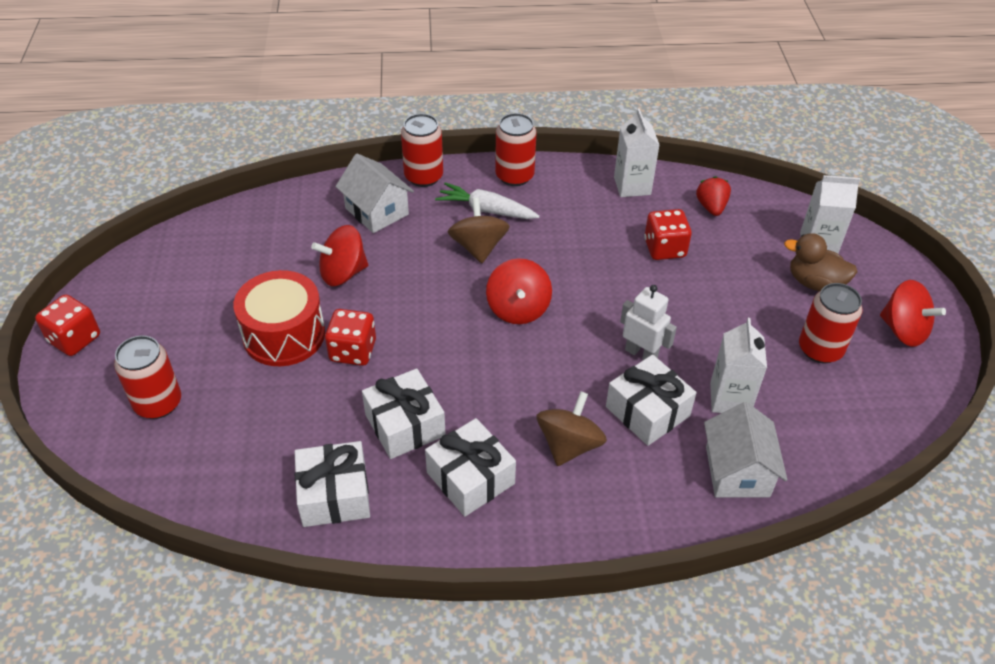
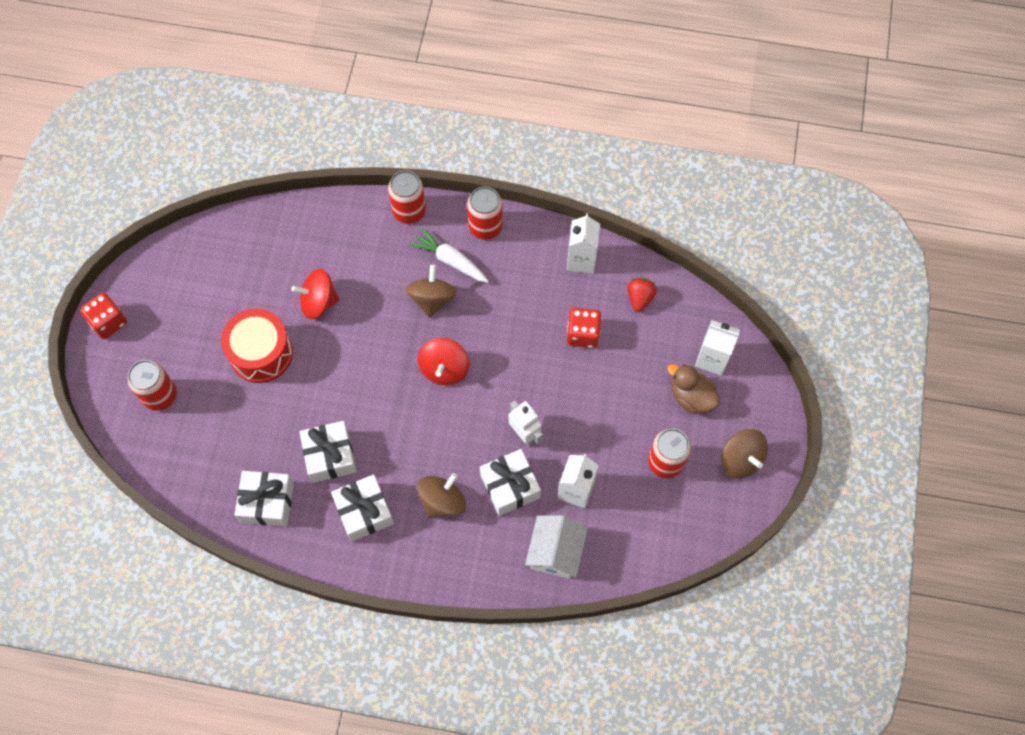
camera: 15 degrees right, 20 degrees up
red dice [325,309,376,366] -> none
white house [335,154,414,233] -> none
red spinning top [880,280,946,347] -> brown spinning top [721,429,768,479]

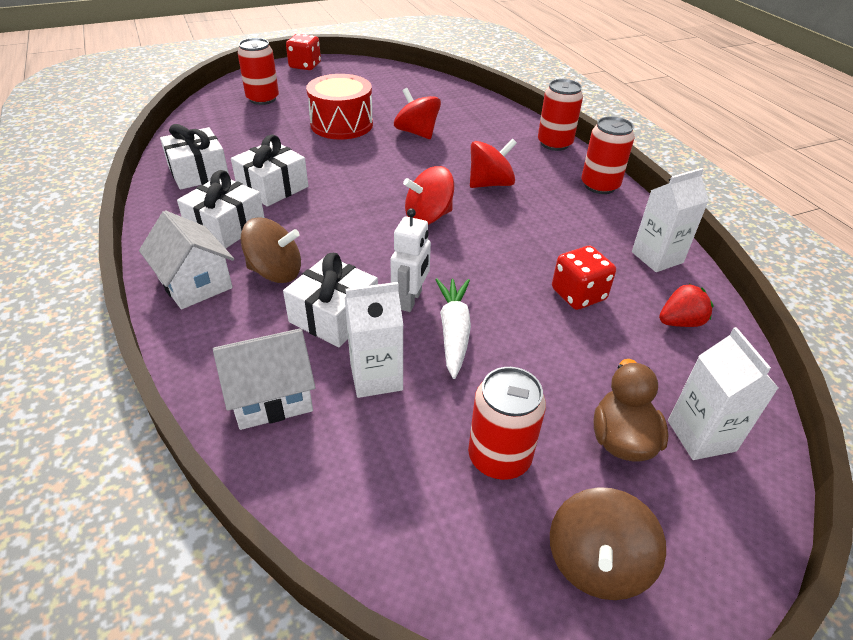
camera: 55 degrees right, 25 degrees down
brown spinning top [405,265,457,318] -> red spinning top [470,138,517,188]
white carrot [409,227,489,283] -> white carrot moved to [435,278,471,379]
none -> white house [139,210,234,309]

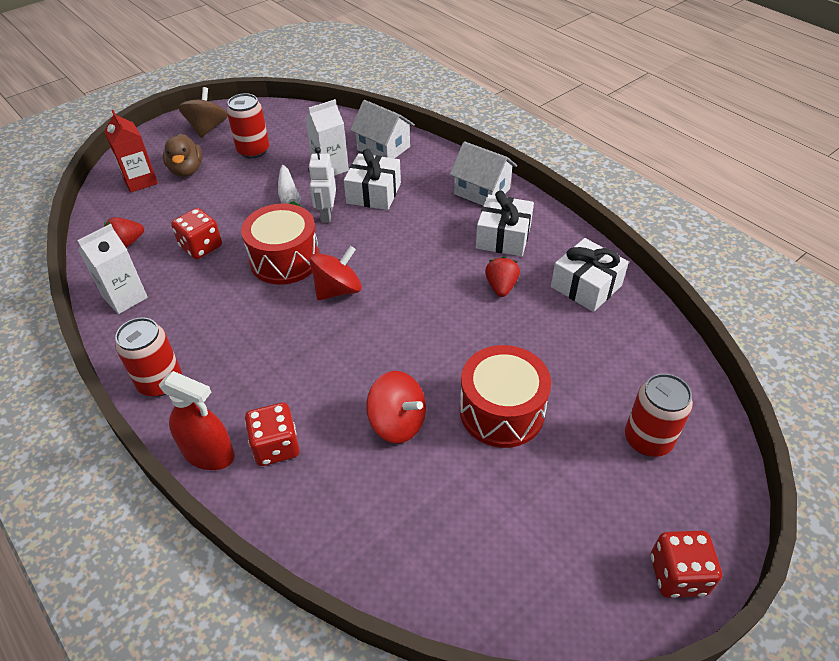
camera: 165 degrees right, 5 degrees up
white house [213,328,316,430] -> white house turned 75 degrees clockwise [350,100,415,159]
white gift [231,134,308,207] -> red strawberry [485,256,520,297]
brown spinning top [240,218,301,283] -> none
red spinning top [470,138,517,188] -> none
red can [538,79,583,151] -> red spray bottle [159,371,235,470]
white carton [668,327,778,460] -> red carton [104,110,158,192]
none -> red drum [241,204,320,285]
none -> red dice [245,402,300,466]

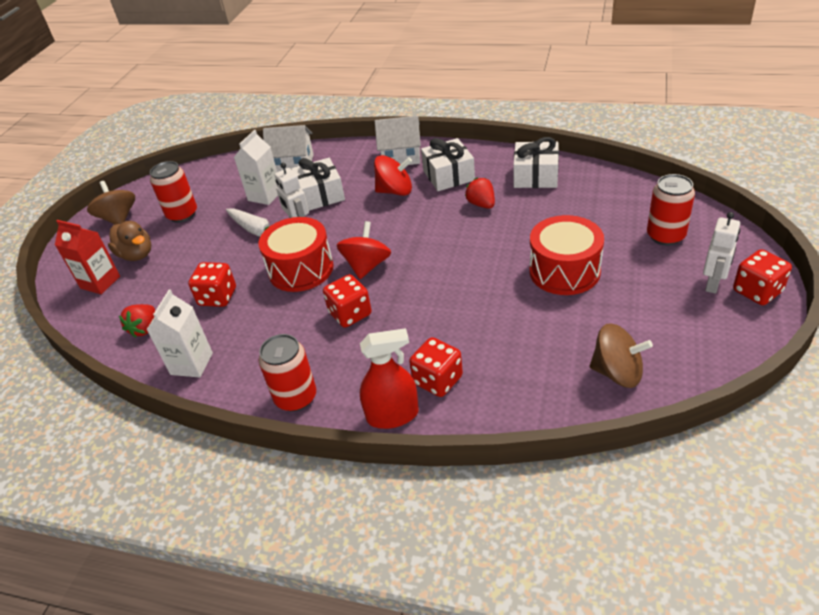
camera: 30 degrees left, 5 degrees down
red spinning top [366,371,426,443] -> red spinning top moved to [374,155,412,196]
none -> red dice [323,274,372,328]
none -> brown spinning top [590,323,653,388]
none -> white robot [703,212,740,294]

